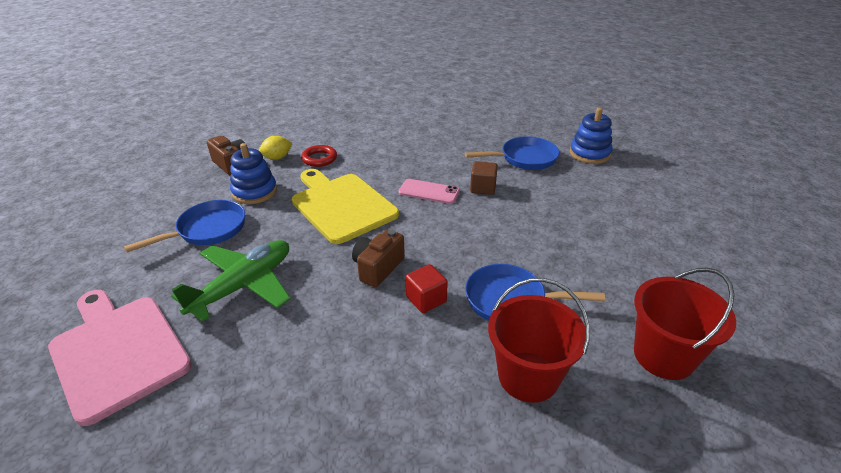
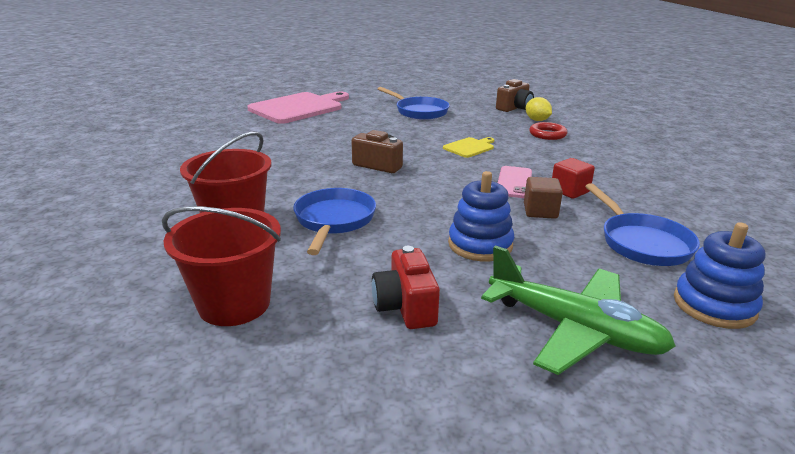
camera: 85 degrees right, 10 degrees down
green plane [171,240,291,322] -> green plane moved to [481,245,676,375]
blue stacking toy [230,143,277,204] -> blue stacking toy moved to [448,171,514,261]
yellow cutting board [292,169,399,244] -> yellow cutting board [443,137,494,158], size x0.46
red cube [405,264,448,313] -> red cube moved to [552,158,595,199]
none -> red camera [372,246,440,329]

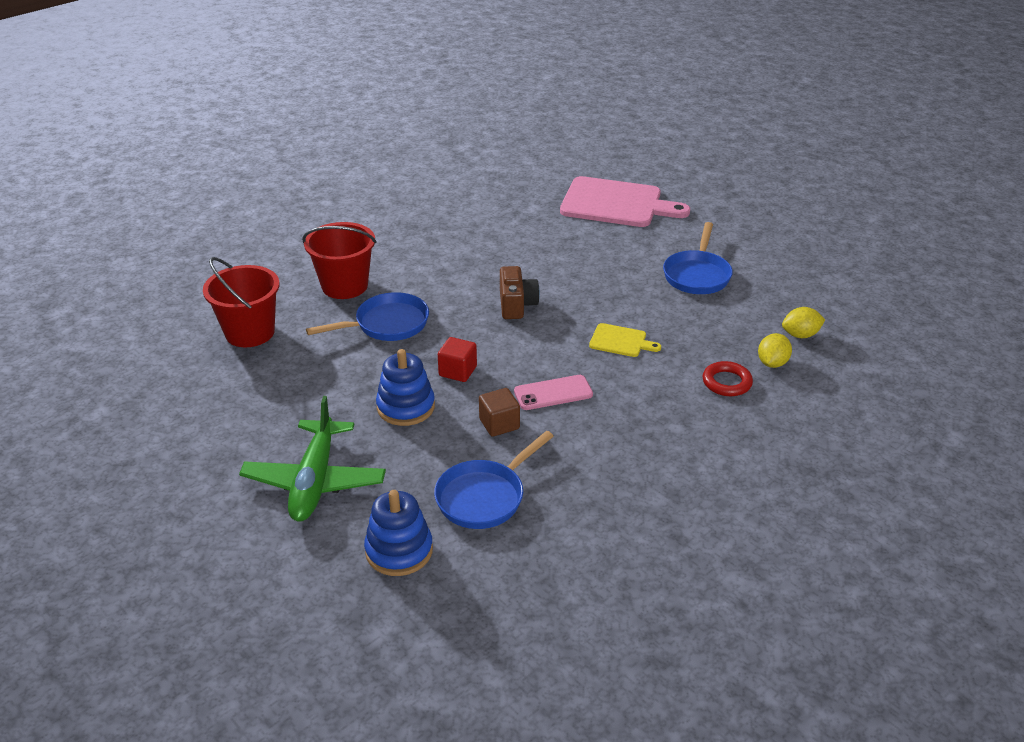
camera: 60 degrees right, 10 degrees up
red camera [372,246,440,329] -> none
brown camera [496,79,534,112] -> yellow lemon [782,307,825,338]
red cube [552,158,595,199] -> red cube moved to [438,337,477,382]

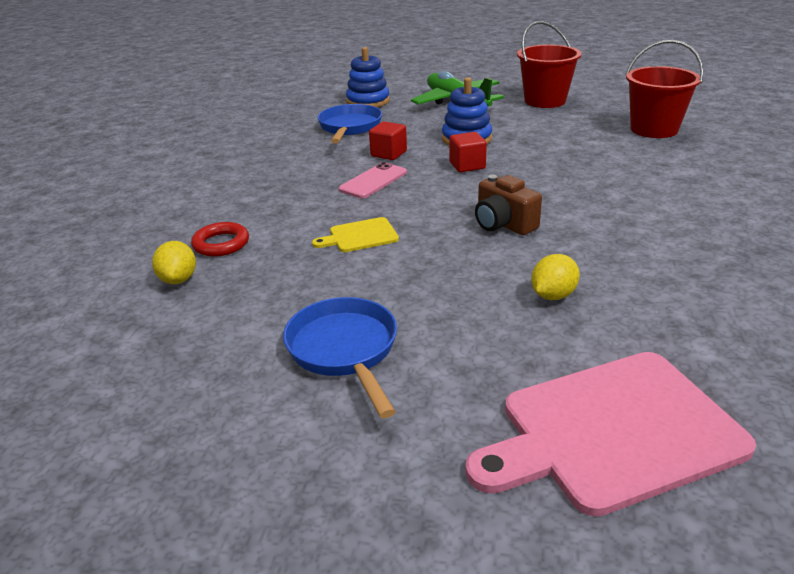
camera: 145 degrees right, 5 degrees down
red bucket [302,222,377,299] -> red bucket moved to [517,21,581,108]
blue pan [306,292,429,341] -> none
brown cube [479,388,520,437] -> red cube [369,121,407,160]
yellow lemon [782,307,825,338] -> yellow lemon moved to [531,254,580,300]

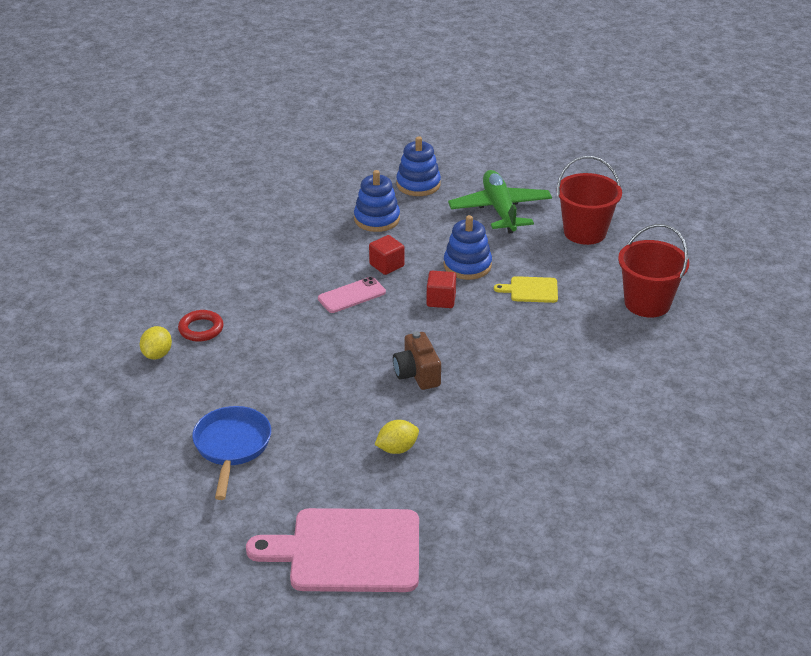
camera: 20 degrees right, 5 degrees up
yellow cutting board [312,217,399,252] -> yellow cutting board moved to [494,276,558,303]
blue pan [317,104,382,143] -> blue stacking toy [354,170,400,232]

